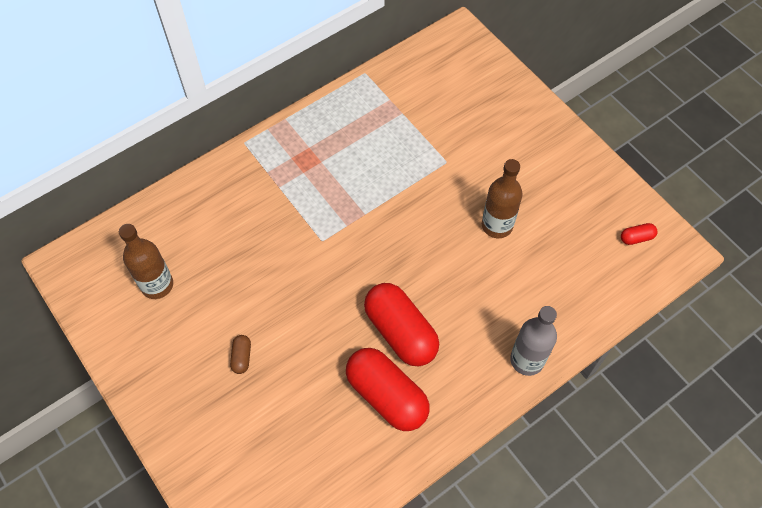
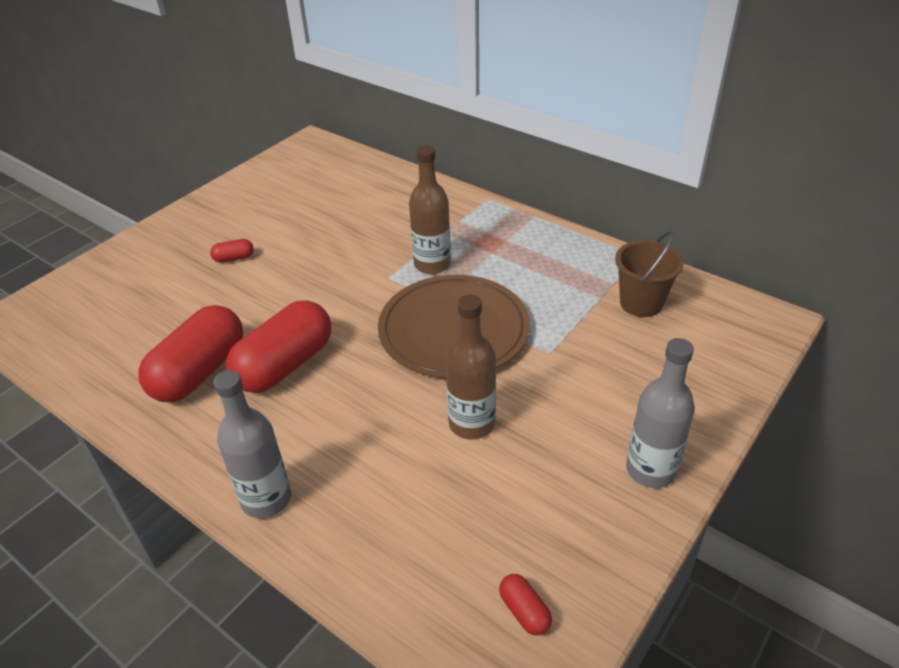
camera: 75 degrees right, 20 degrees down
brown bottle [119,224,173,299] -> brown bottle moved to [409,145,451,274]
brown capsule [230,335,251,374] -> red capsule [210,239,254,263]
none -> brown plate [378,275,530,378]
none -> brown bucket [615,231,684,317]
none -> grey bottle [626,338,695,488]

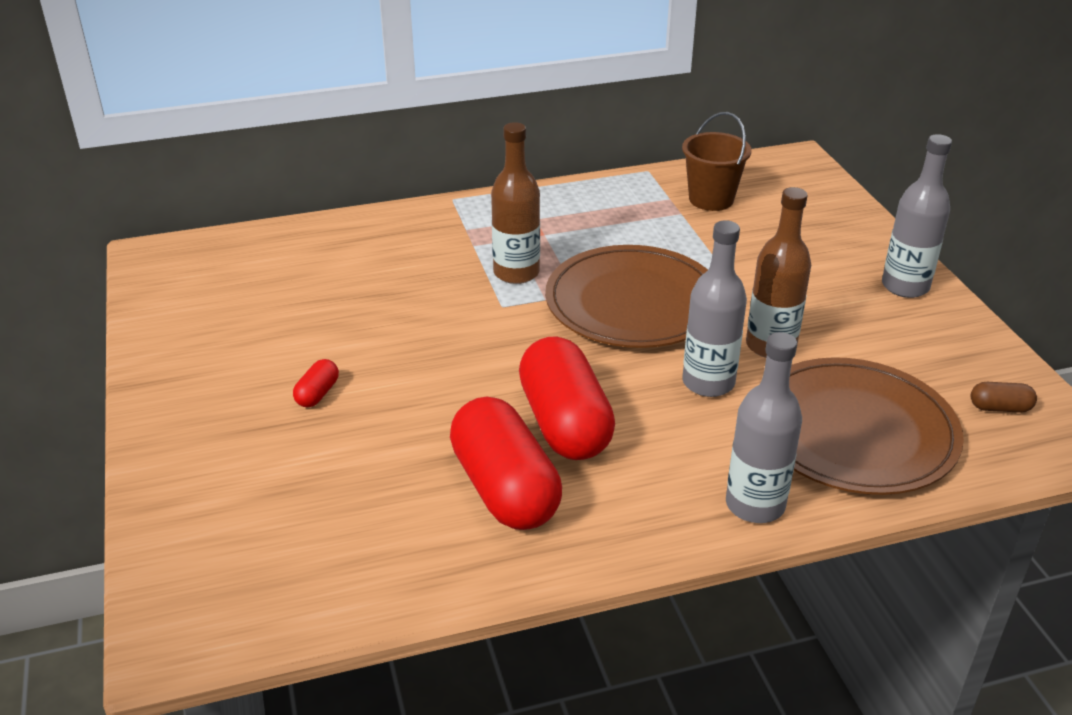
camera: 55 degrees left, 5 degrees down
red capsule [499,574,552,636] -> brown capsule [971,382,1037,413]
none -> grey bottle [682,220,747,397]
none -> brown plate [789,357,964,495]

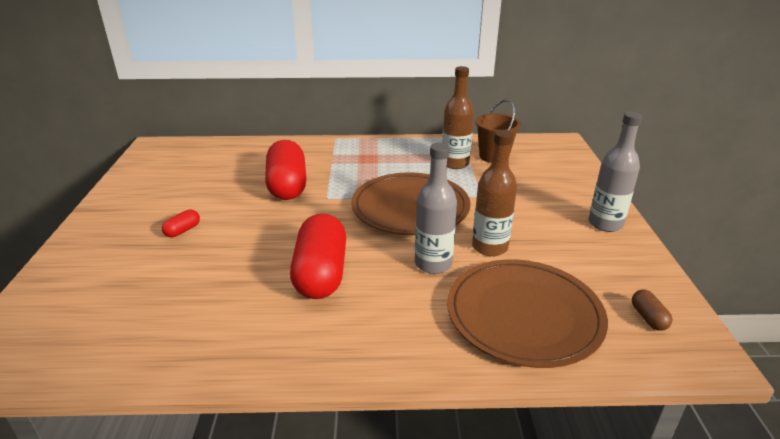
camera: 15 degrees right, 5 degrees down
red capsule [450,397,562,530] -> red capsule moved to [265,140,306,200]
brown bottle [491,122,540,284] -> brown bottle moved to [442,66,474,169]
grey bottle [726,332,802,523] -> none
brown capsule [971,382,1037,413] -> brown capsule turned 60 degrees clockwise [632,290,672,331]

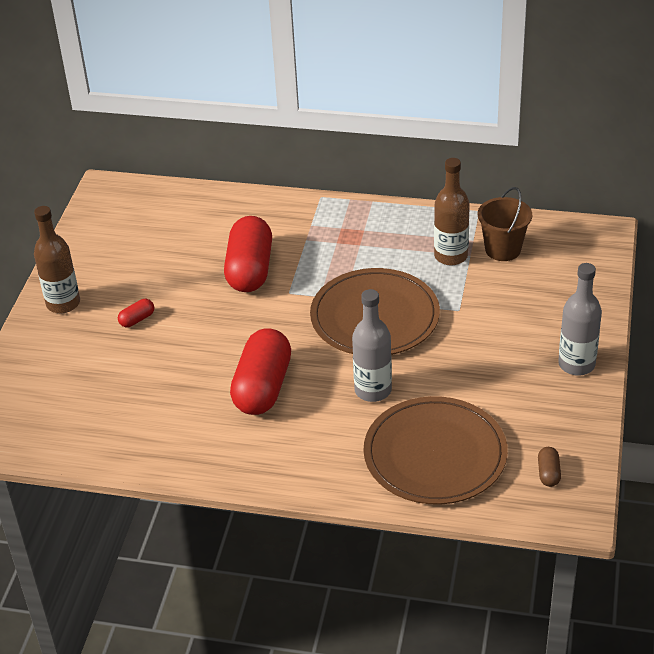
camera: 15 degrees right, 10 degrees up
brown bottle [472,130,517,256] -> brown bottle moved to [34,206,80,313]

